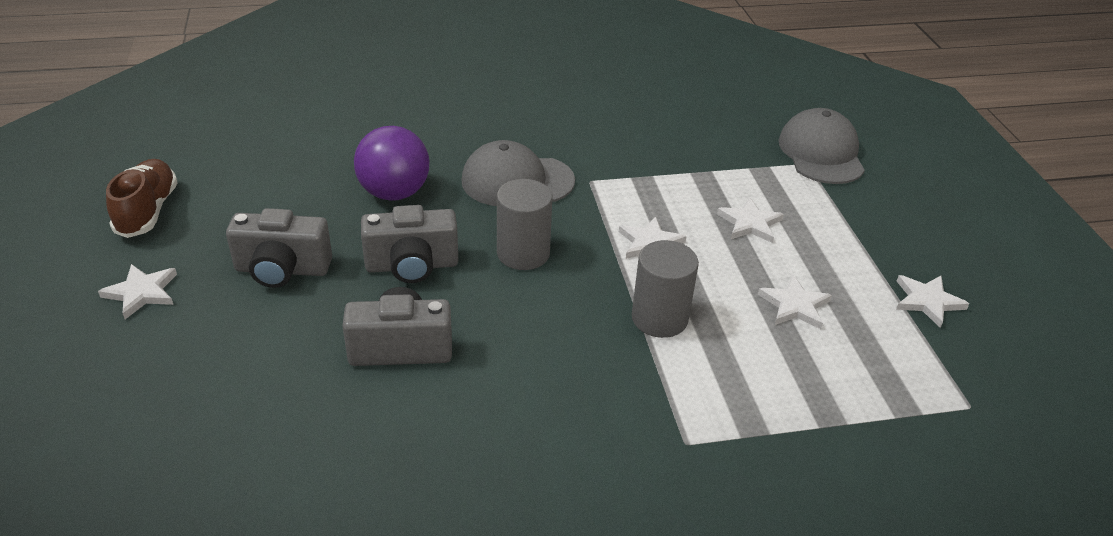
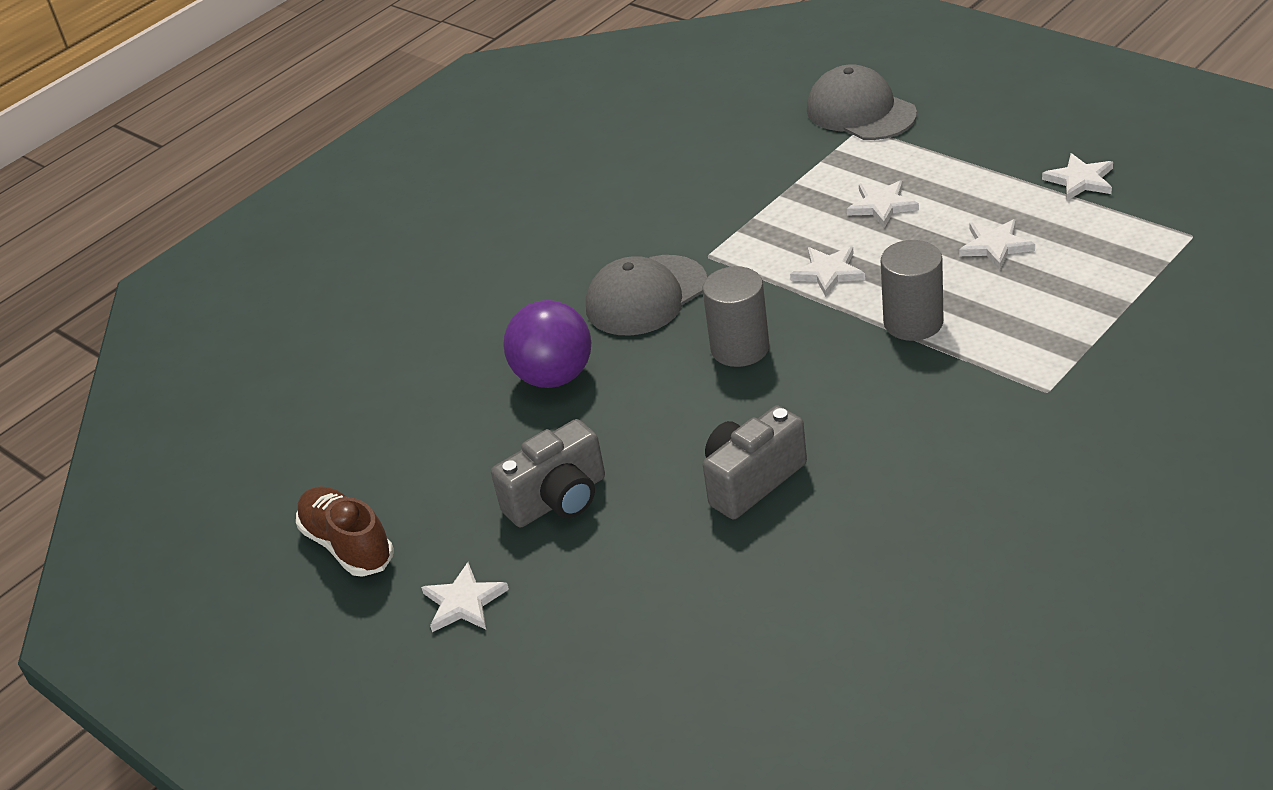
camera: 30 degrees left, 0 degrees up
grey camera [361,205,458,283] -> none

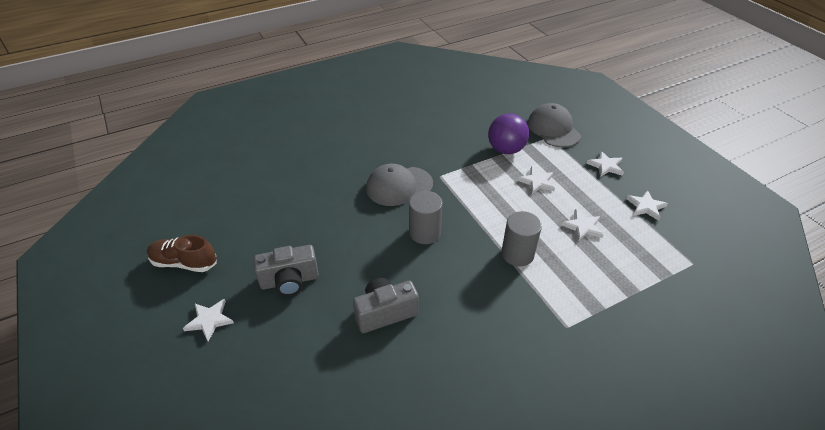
camera: 15 degrees right, 5 degrees up
brown shoe [296,486,394,577] -> brown shoe turned 60 degrees counterclockwise [147,235,217,272]
purple ball [503,300,591,388] -> purple ball moved to [488,113,529,154]
white star [790,247,865,297] -> white star moved to [586,151,624,177]

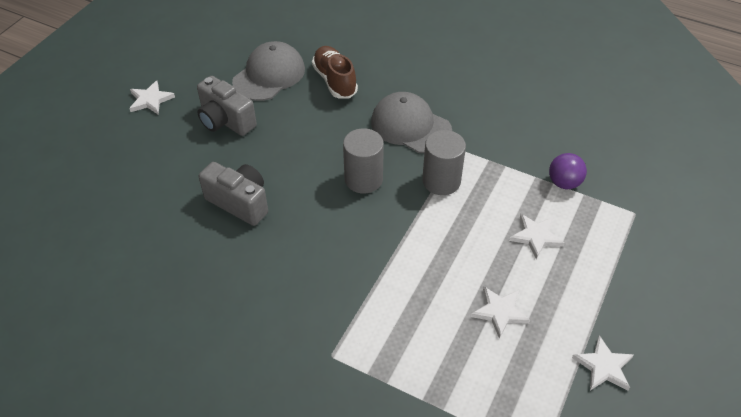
camera: 55 degrees right, 5 degrees up
brown shoe [147,235,217,272] -> brown shoe moved to [312,46,358,99]
purple ball [488,113,529,154] -> purple ball [549,153,587,189], size x0.63
grey cylinder [501,211,542,267] -> grey cylinder moved to [422,130,466,195]
grey cap [528,103,581,148] -> grey cap moved to [232,41,305,101]
white star [586,151,624,177] -> none

